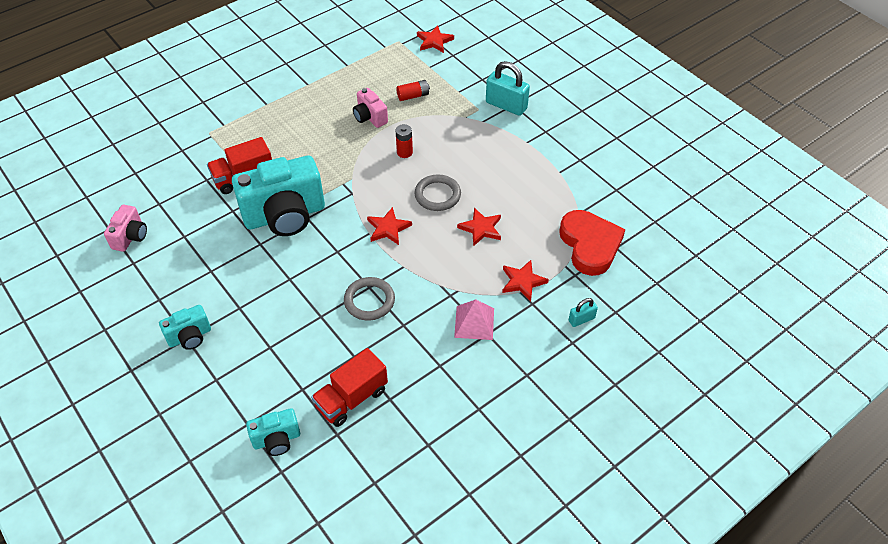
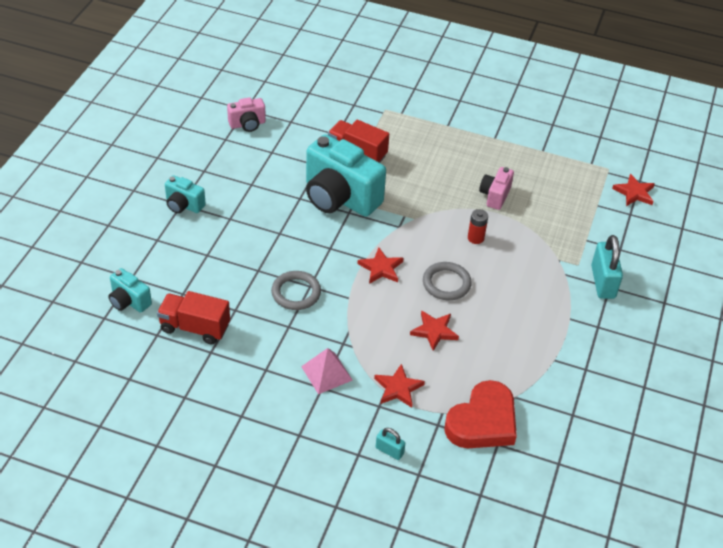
camera: 55 degrees right, 5 degrees down
red battery [396,80,430,101] -> none

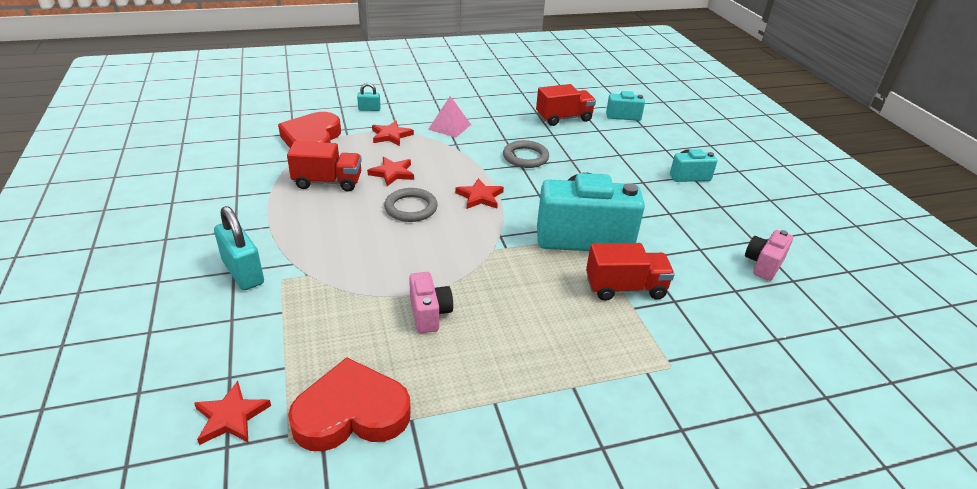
camera: 145 degrees right, 10 degrees down
red battery [468,209,488,244] -> none
none -> red truck [287,141,362,192]
none -> red heart [288,357,411,451]

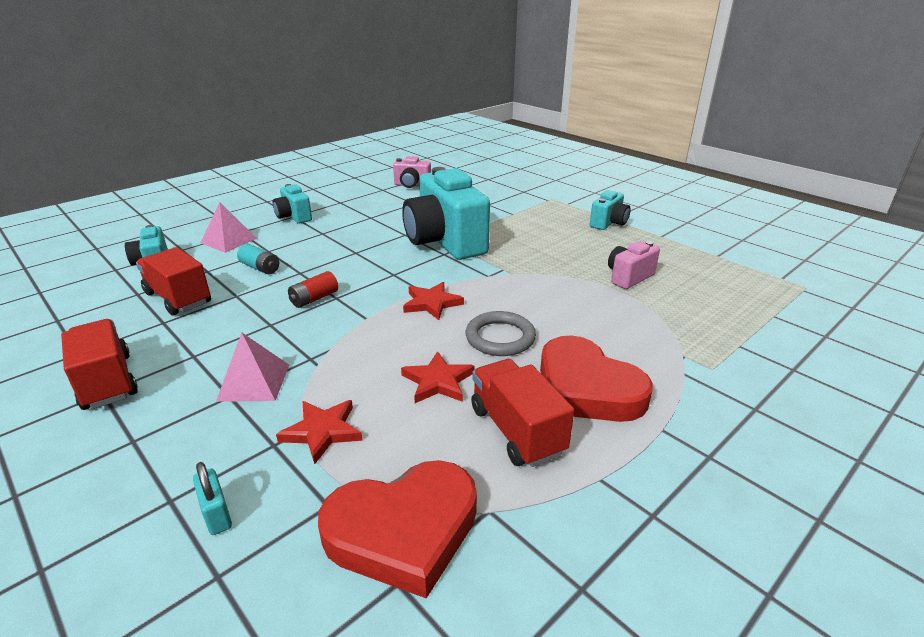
camera: 115 degrees left, 5 degrees down
red star [194,381,271,445] -> none
turquoise padlock [214,206,264,290] -> none
red heart [288,357,411,451] -> red heart moved to [540,335,653,422]
grey ring [503,140,549,168] -> red battery [288,271,338,308]
red truck [586,243,675,301] -> red truck moved to [61,319,138,410]
none -> pink pyramid [201,202,257,253]
none -> turquoise battery [237,244,279,274]
none -> turquoise camera [590,190,631,230]

